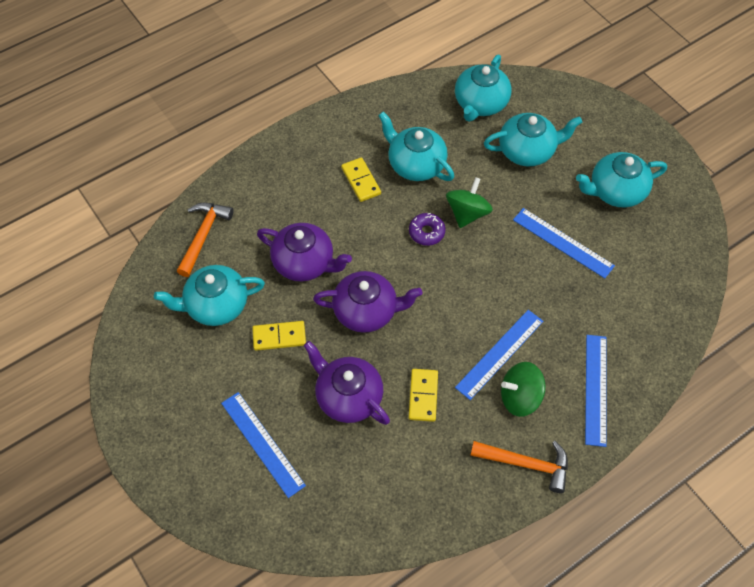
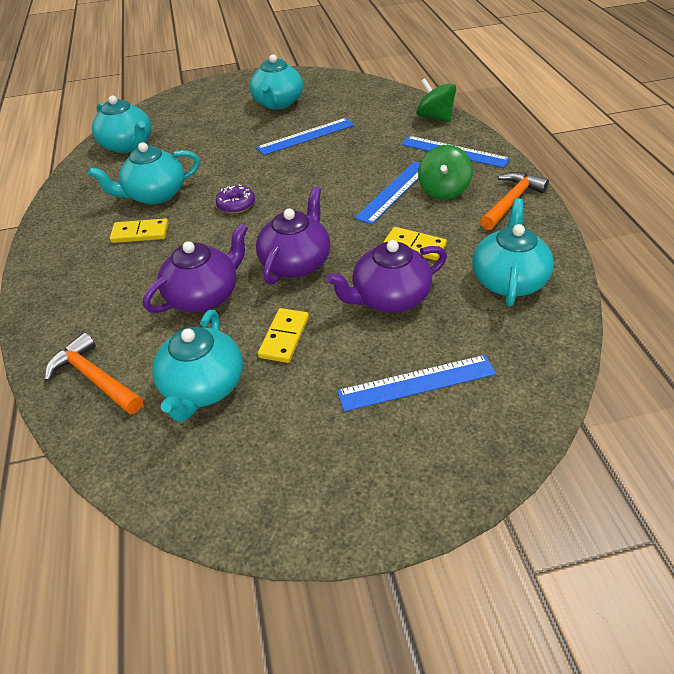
camera: 65 degrees left, 15 degrees down
green spinning top [446,177,493,228] -> green spinning top moved to [416,78,456,122]
blue ruler [455,310,543,400] -> blue ruler turned 60 degrees clockwise [355,161,420,225]
turquoise teapot [484,113,582,166] -> turquoise teapot moved to [472,199,554,306]

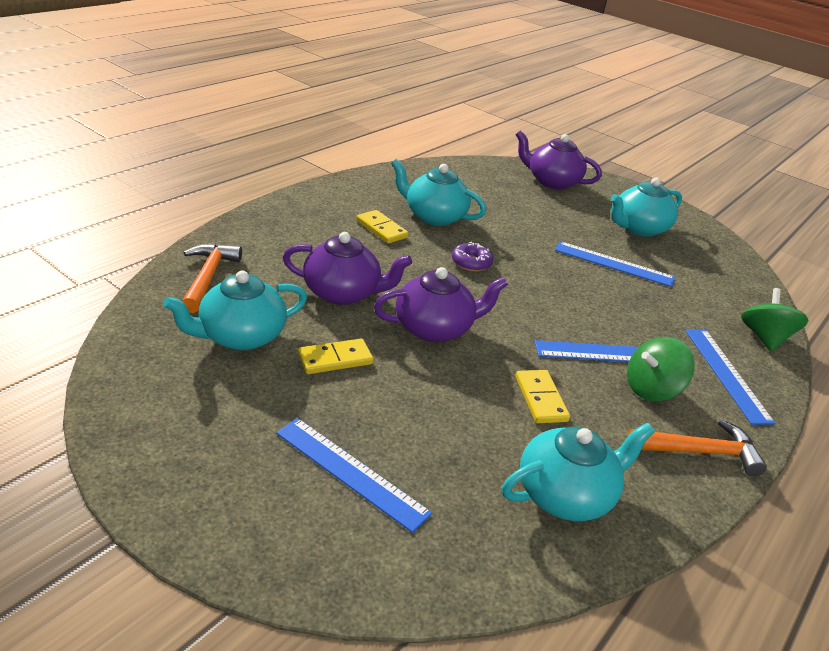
camera: 45 degrees right, 10 degrees down
turquoise teapot [92,96,151,153] -> none
purple teapot [326,240,447,313] -> purple teapot moved to [516,130,602,189]

